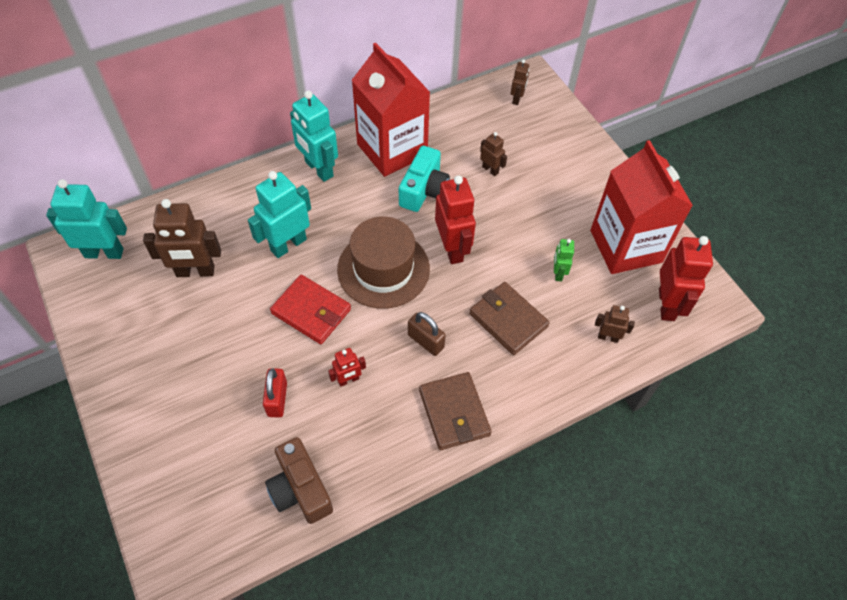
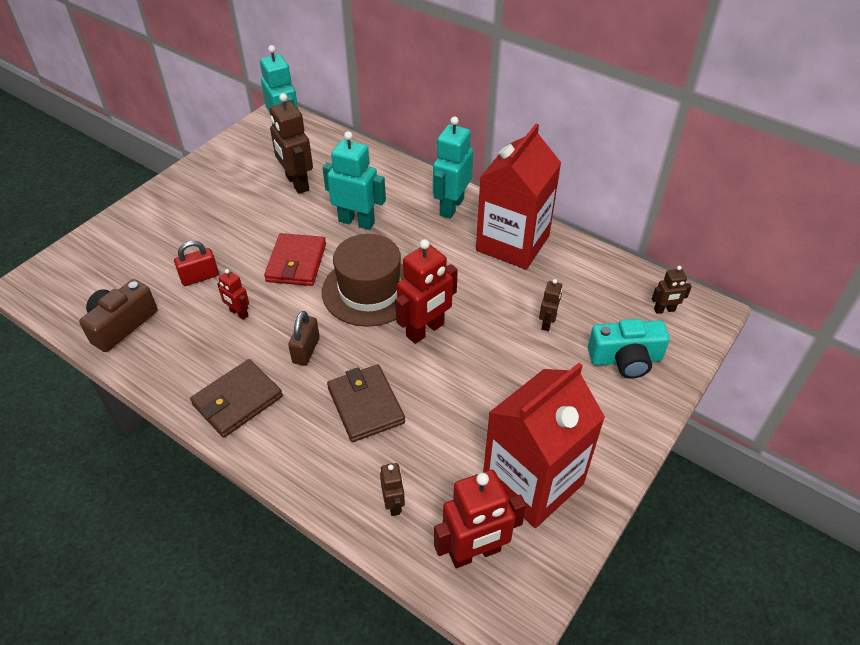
camera: 65 degrees right, 10 degrees down
turquoise camera [399,146,450,212] -> turquoise camera moved to [588,319,670,379]
brown wallet [469,282,550,355] -> brown wallet turned 45 degrees counterclockwise [327,364,405,442]
green robot [554,239,574,281] -> none

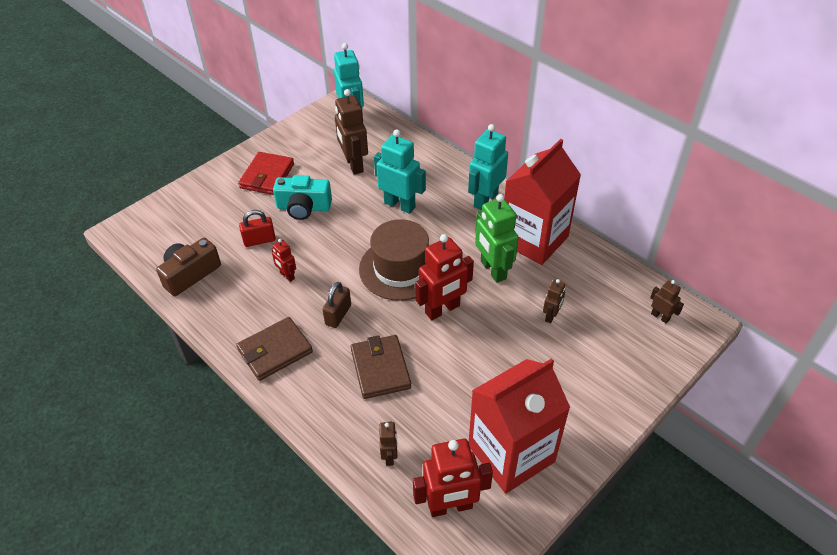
camera: 10 degrees right, 0 degrees up
red wallet [264,233,326,286] -> red wallet moved to [238,152,294,195]
turquoise camera [588,319,670,379] -> turquoise camera moved to [273,175,332,220]
brown robot [652,266,692,314] -> brown robot turned 135 degrees counterclockwise [650,280,684,324]
none -> green robot [475,194,519,283]

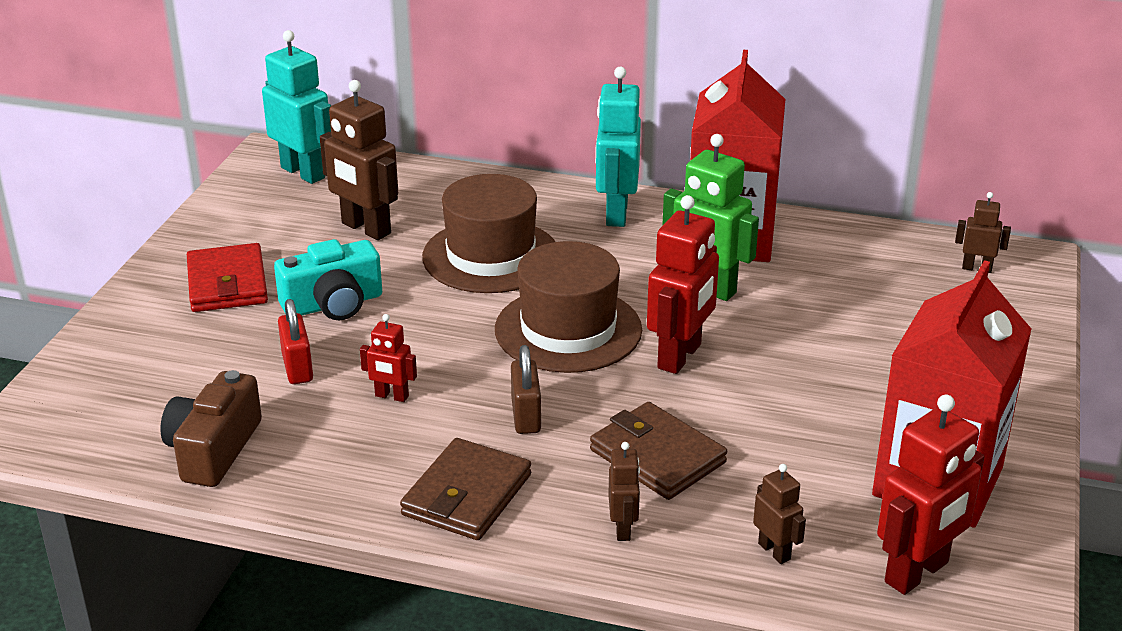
camera: 30 degrees left, 15 degrees down
red padlock [239,210,276,247] -> red padlock turned 60 degrees counterclockwise [278,299,313,384]
turquoise robot [374,129,426,214] -> brown hat [422,174,555,293]
brown robot [543,279,565,323] -> brown robot moved to [608,442,640,541]

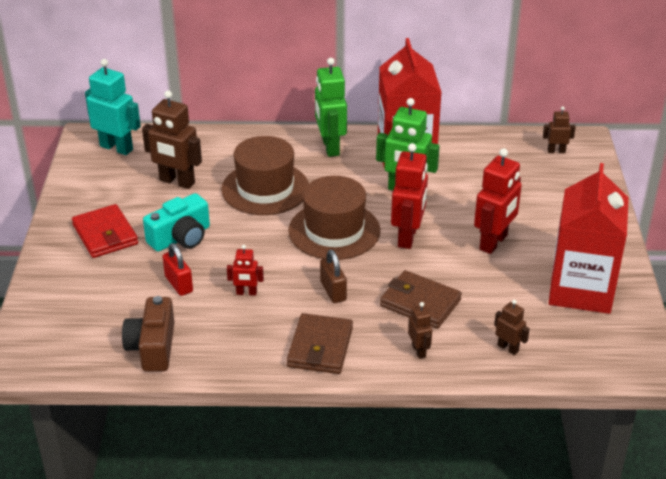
camera: 15 degrees left, 5 degrees up
turquoise robot [595,67,641,227] -> green robot [315,58,347,157]
red robot [877,395,985,595] -> red robot moved to [474,148,522,254]

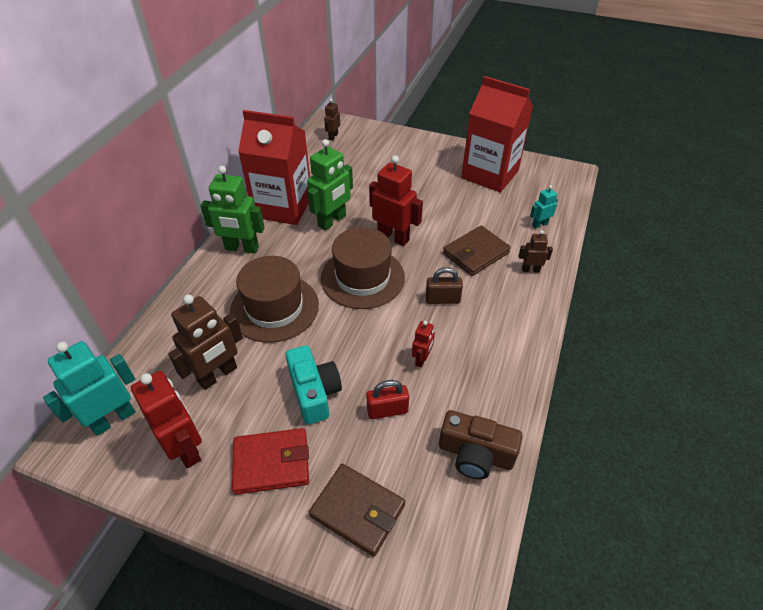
camera: 70 degrees left, 10 degrees up
brown wallet [287,313,353,374] -> brown wallet moved to [309,464,405,556]
red robot [474,148,522,254] -> red robot moved to [131,371,202,468]
brown robot [494,299,530,355] -> turquoise robot [530,185,558,229]

